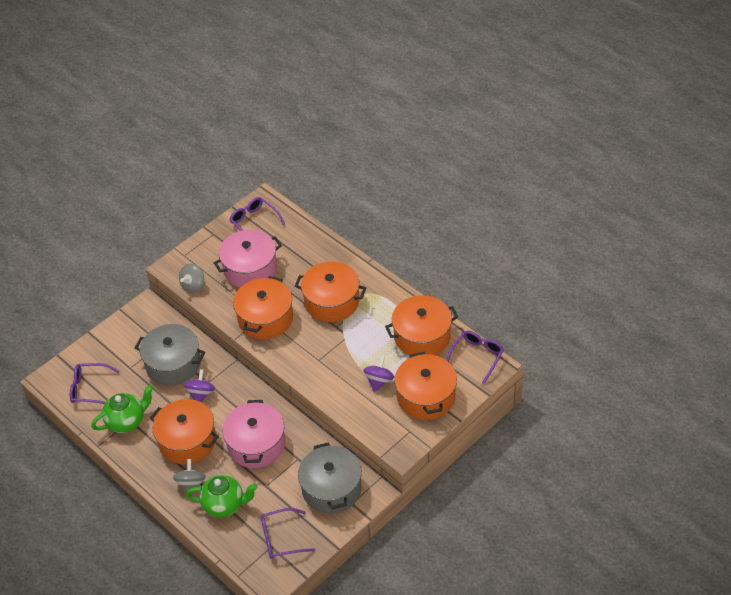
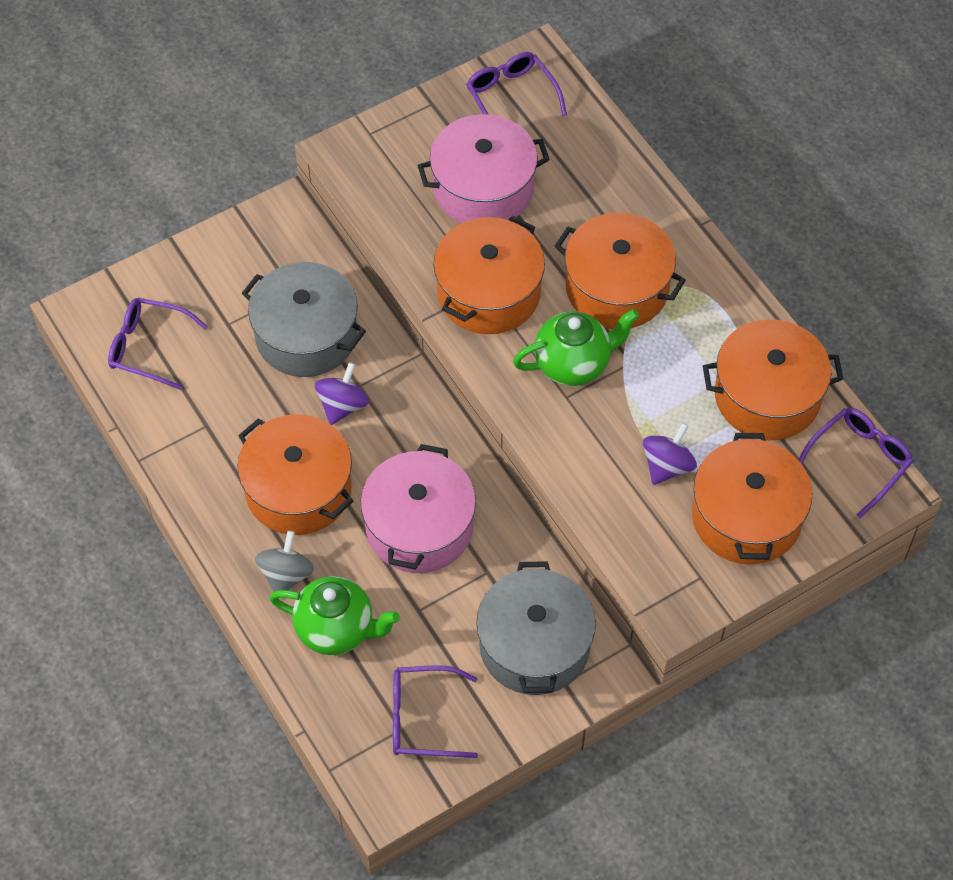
camera: 10 degrees right, 10 degrees up
green teapot [91,385,153,433] -> green teapot moved to [513,309,639,386]
grey spinning top [179,264,204,293] -> none

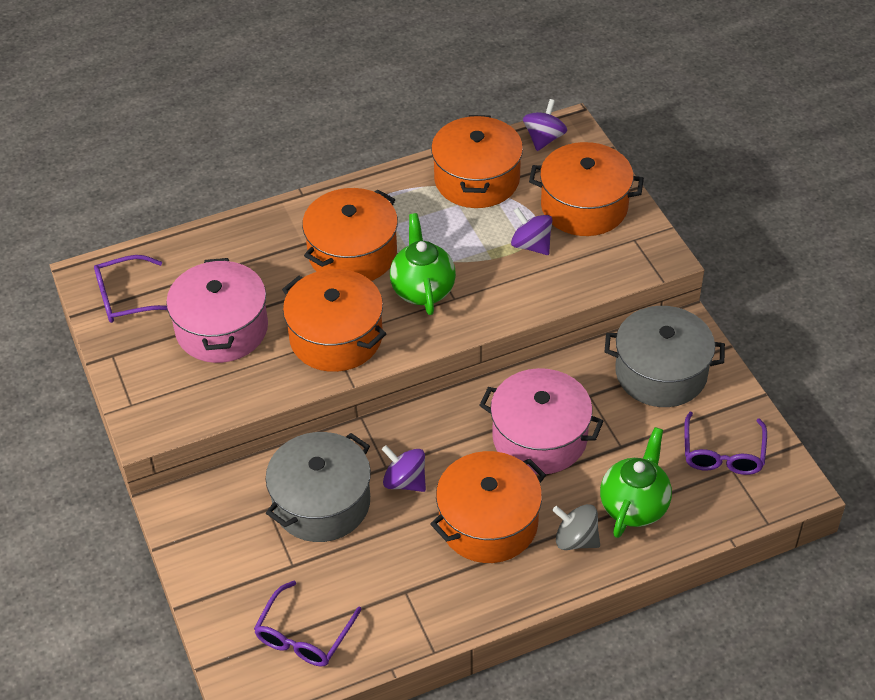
camera: 80 degrees left, 10 degrees down
purple glasses [799,408,914,518] -> purple spinning top [523,99,567,151]

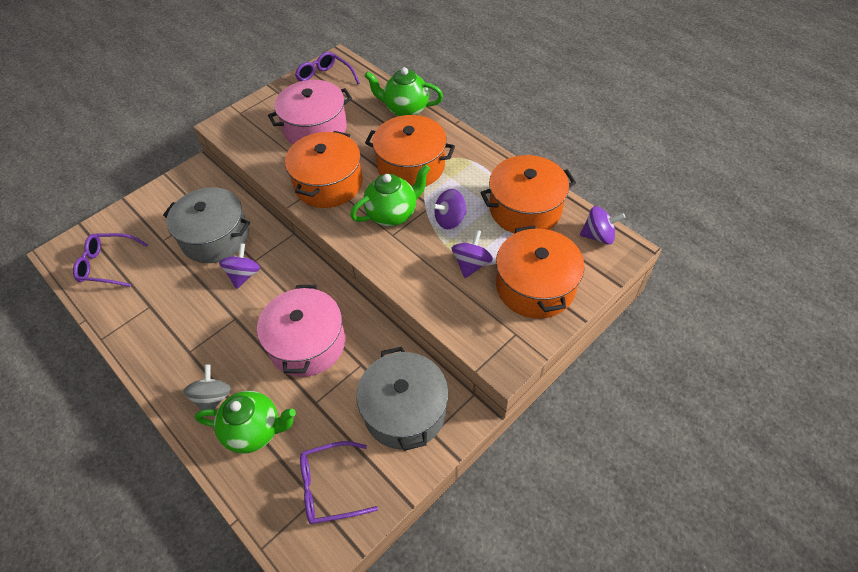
camera: 70 degrees right, 5 degrees up
orange pot [430,451,546,563] -> none
none -> green teapot [365,67,443,116]
none -> purple spinning top [432,189,467,229]

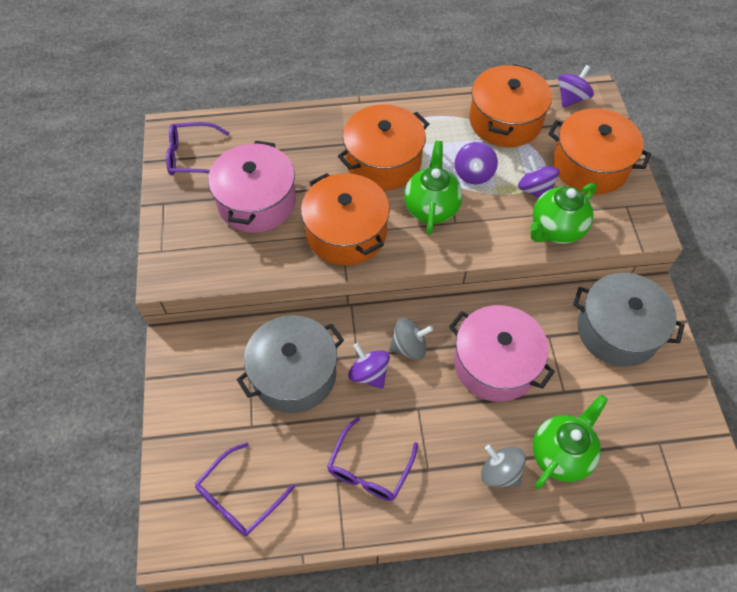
camera: 55 degrees left, 5 degrees up
purple glasses [300,441,378,524] -> purple glasses moved to [327,417,418,501]
green teapot [365,67,443,116] -> green teapot moved to [530,183,597,244]
none -> grey spinning top [389,318,433,360]

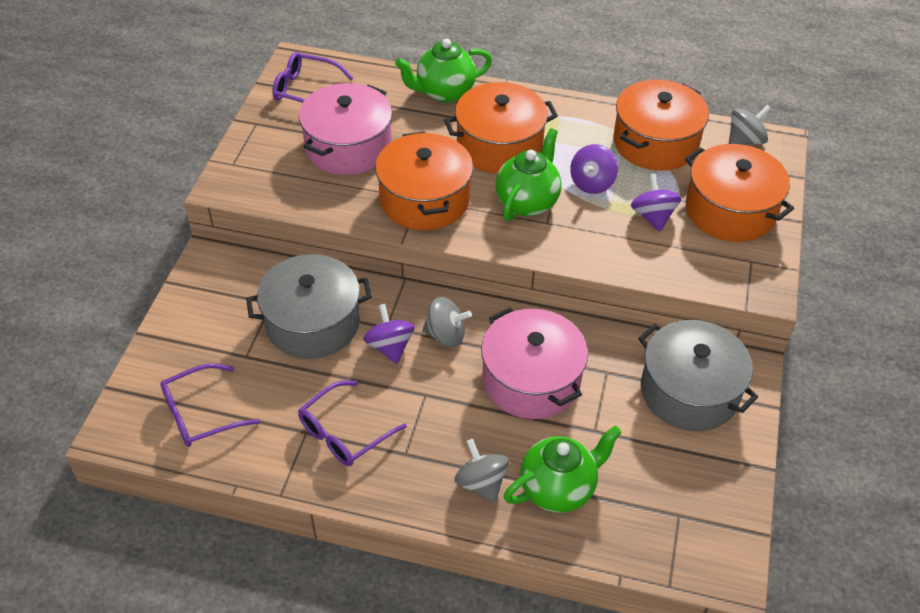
camera: 20 degrees right, 10 degrees down
green teapot [530,183,597,244] -> green teapot moved to [395,38,492,103]
purple spinning top [558,65,594,108] -> grey spinning top [729,105,771,145]

